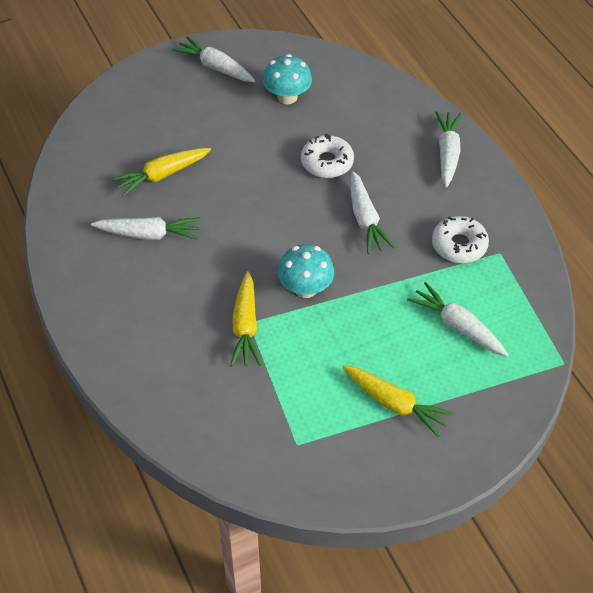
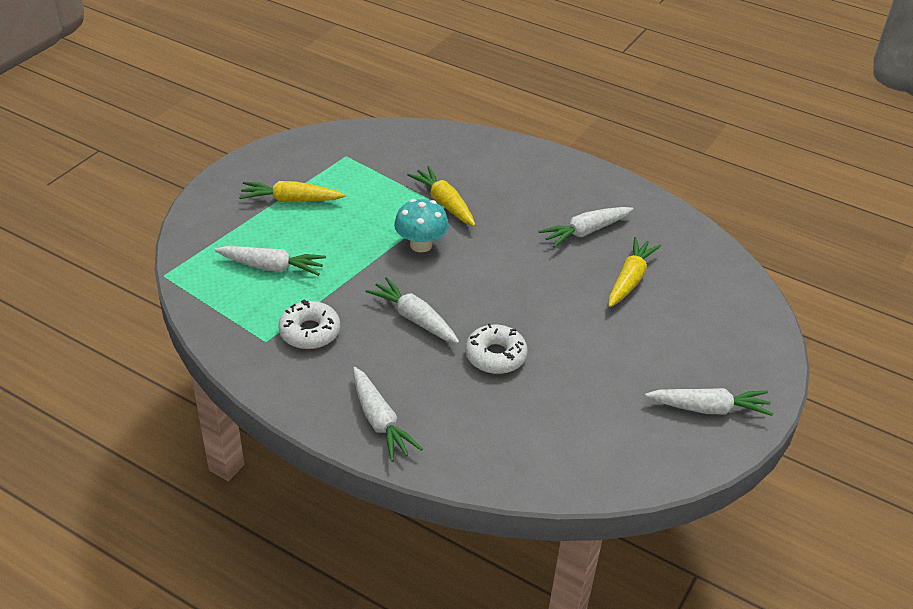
camera: 145 degrees right, 10 degrees down
turquoise mushroom [263,54,312,104] -> none

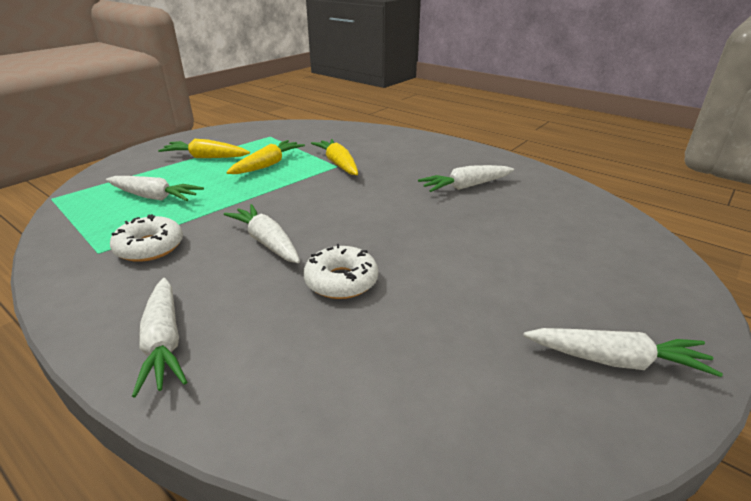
camera: 10 degrees right, 10 degrees down
turquoise mushroom [394,199,449,252] -> none
yellow carrot [609,237,661,307] -> yellow carrot moved to [226,140,305,174]

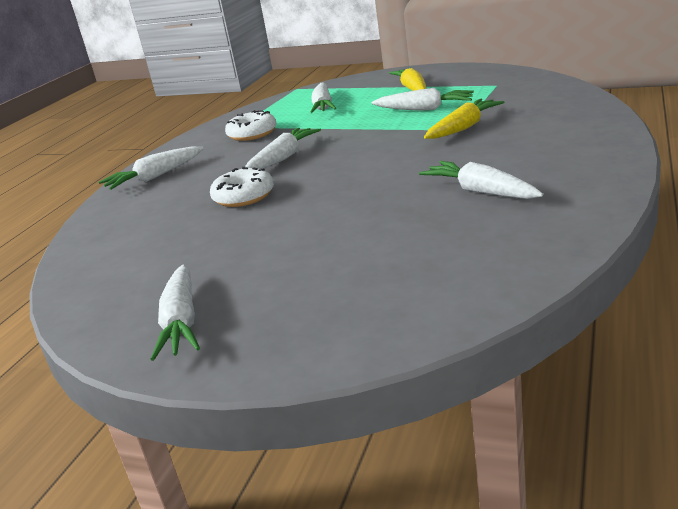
camera: 75 degrees right, 5 degrees down
yellow carrot [226,140,305,174] -> white carrot [372,88,474,111]

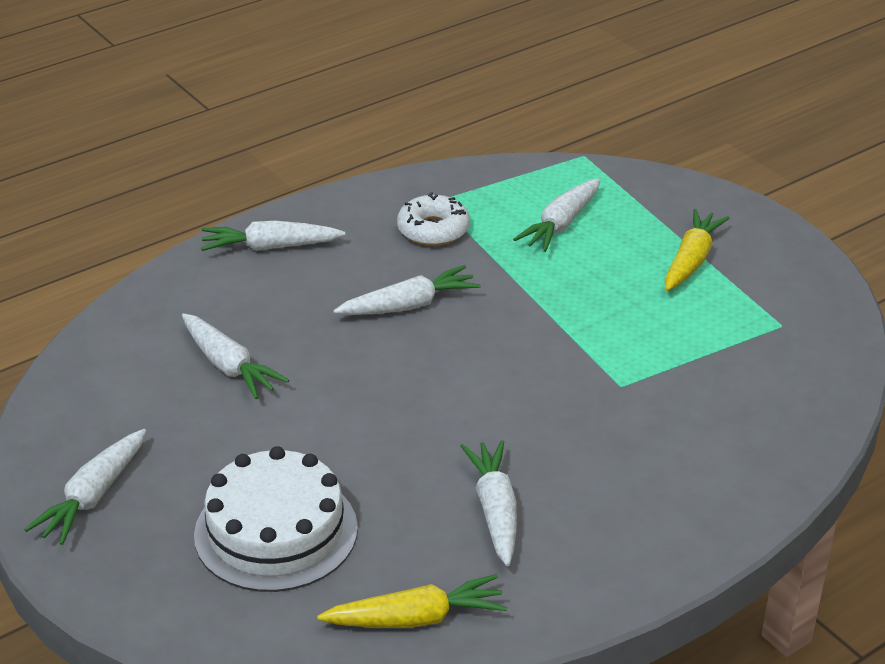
camera: 30 degrees right, 10 degrees up
white donut [210,167,274,207] -> none
white carrot [372,88,474,111] -> white carrot moved to [182,313,289,399]
yellow carrot [424,99,504,139] -> yellow carrot moved to [317,574,507,628]
none -> white cake [194,446,358,592]

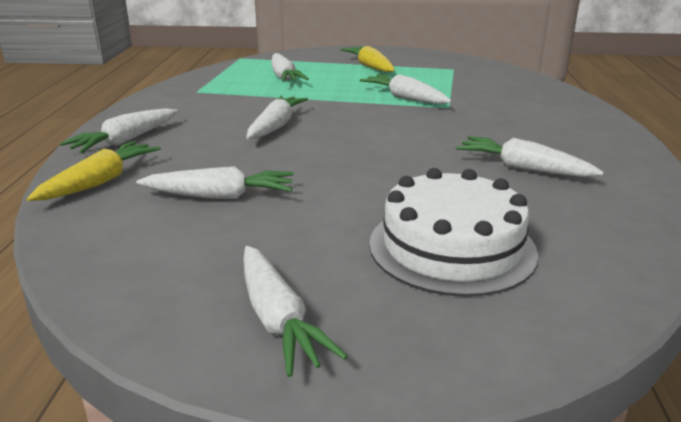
camera: 50 degrees left, 10 degrees down
yellow carrot [317,574,507,628] -> yellow carrot moved to [27,141,161,201]
white donut [397,192,470,246] -> none
none -> white carrot [360,74,451,104]

